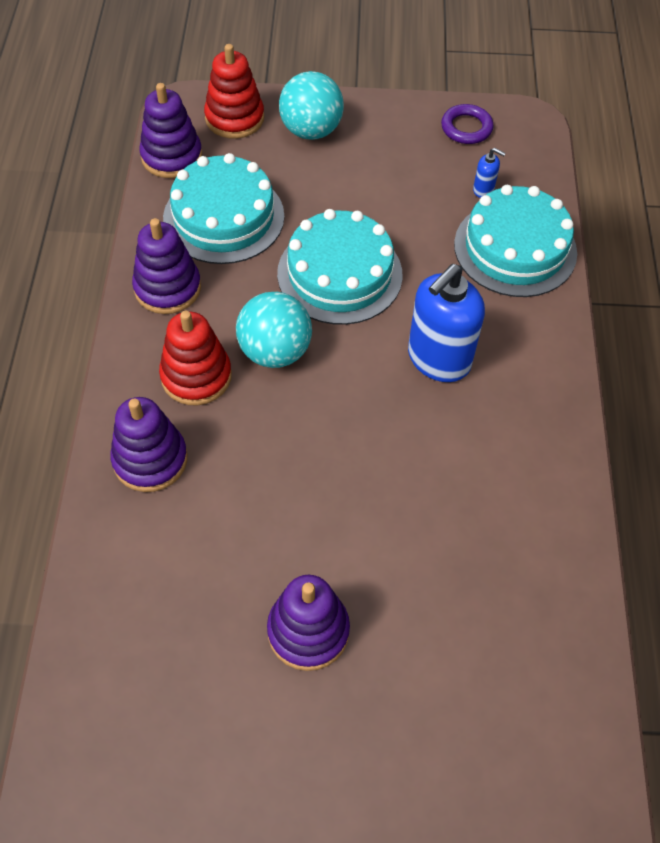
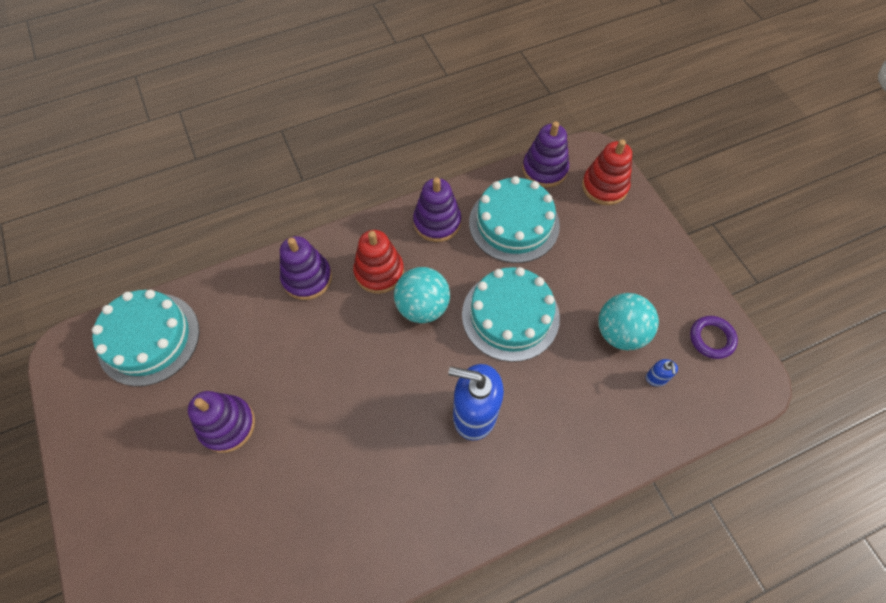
camera: 65 degrees right, 5 degrees up
turquoise ball [279,71,344,140] -> turquoise ball moved to [598,293,659,350]
turquoise cake [454,185,577,297] -> turquoise cake moved to [92,290,199,386]

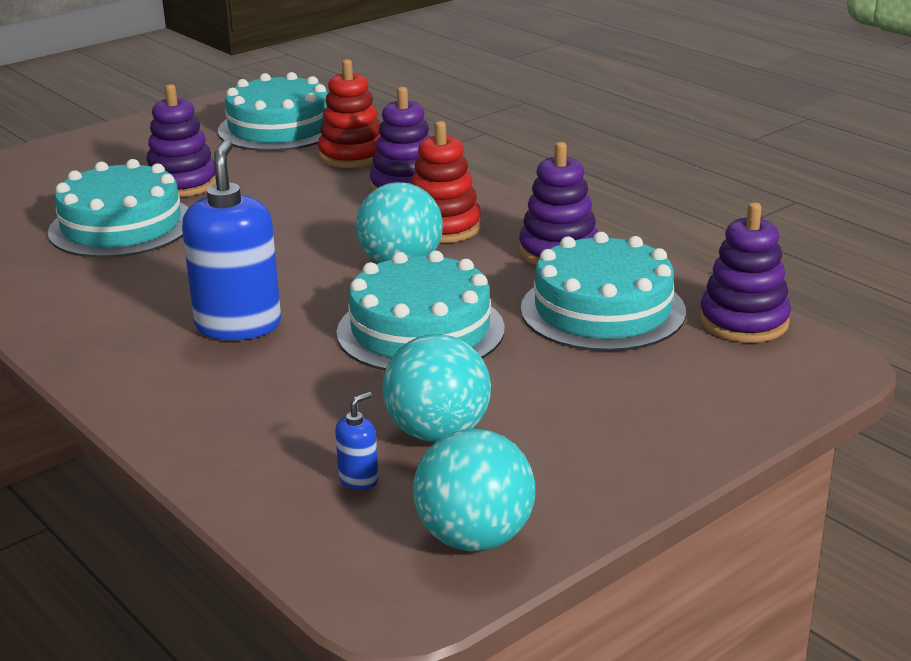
camera: 75 degrees right, 35 degrees down
red stacking toy [582,140,632,205] -> red stacking toy moved to [318,59,380,168]
blue soap dispenser [646,359,678,386] -> blue soap dispenser turned 150 degrees clockwise [335,392,379,490]
purple ring [690,316,738,359] -> turquoise ball [413,429,535,552]
none -> turquoise cake [48,159,188,258]

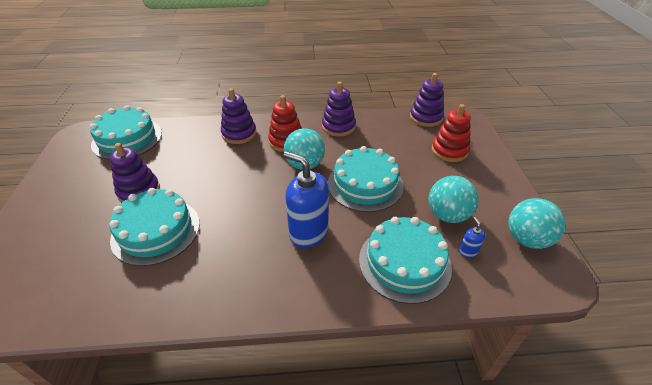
camera: 55 degrees left, 15 degrees up
red stacking toy [318,59,380,168] -> red stacking toy moved to [432,104,471,162]
turquoise cake [521,232,686,351] -> turquoise cake moved to [359,217,452,304]

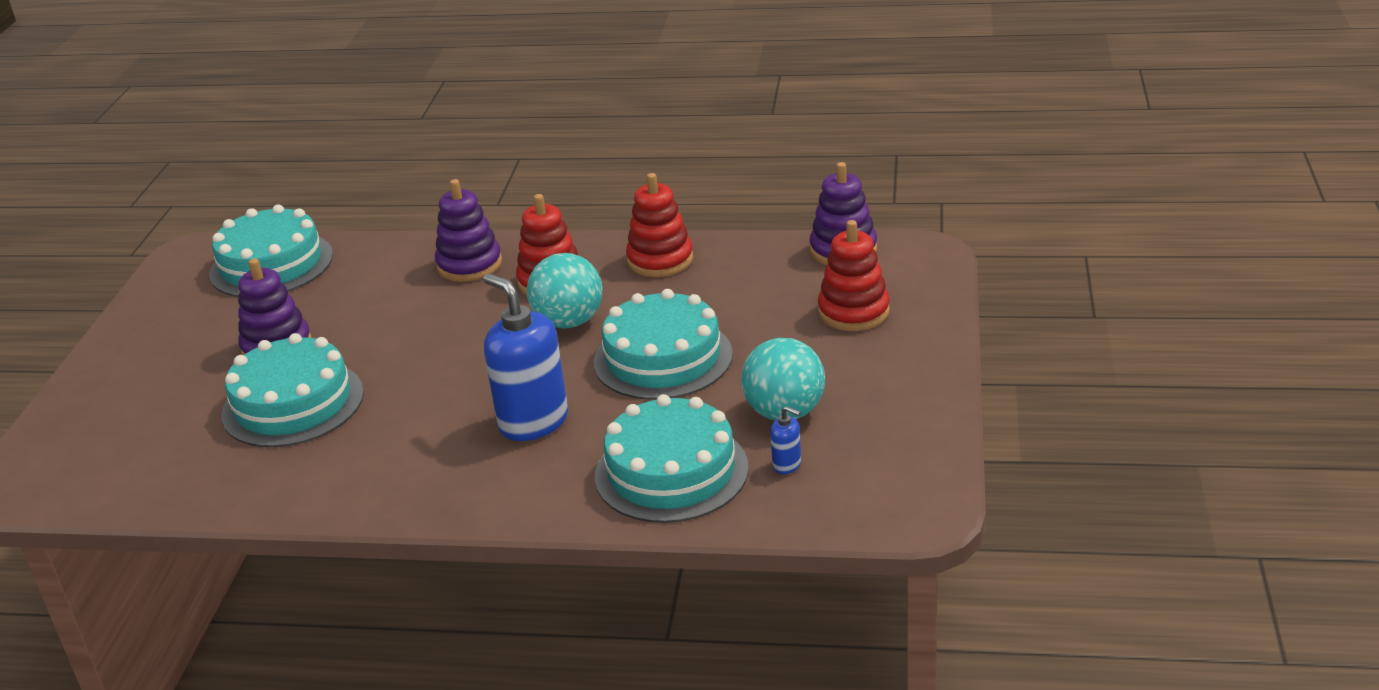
camera: 15 degrees right, 10 degrees down
purple stacking toy [322,82,356,136] -> red stacking toy [626,173,693,277]
blue soap dispenser [459,217,485,258] -> blue soap dispenser turned 120 degrees clockwise [770,406,801,474]
turquoise ball [509,198,566,249] -> none

